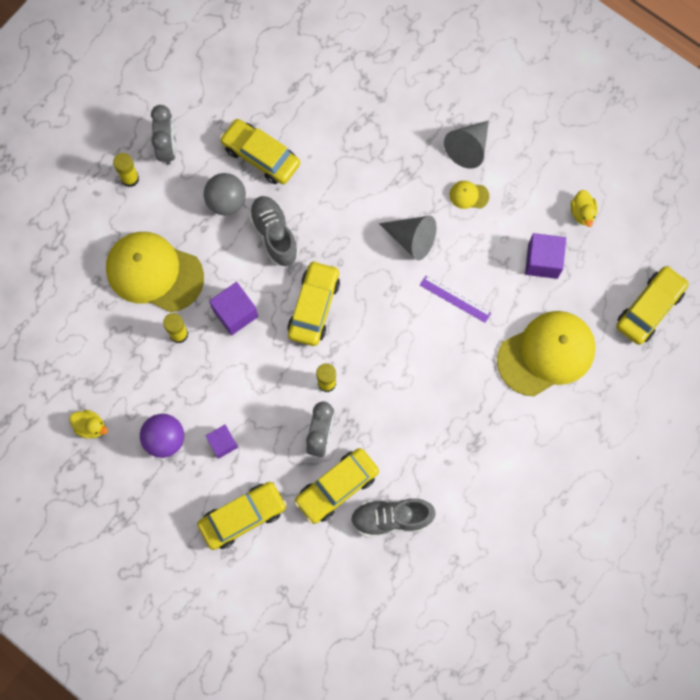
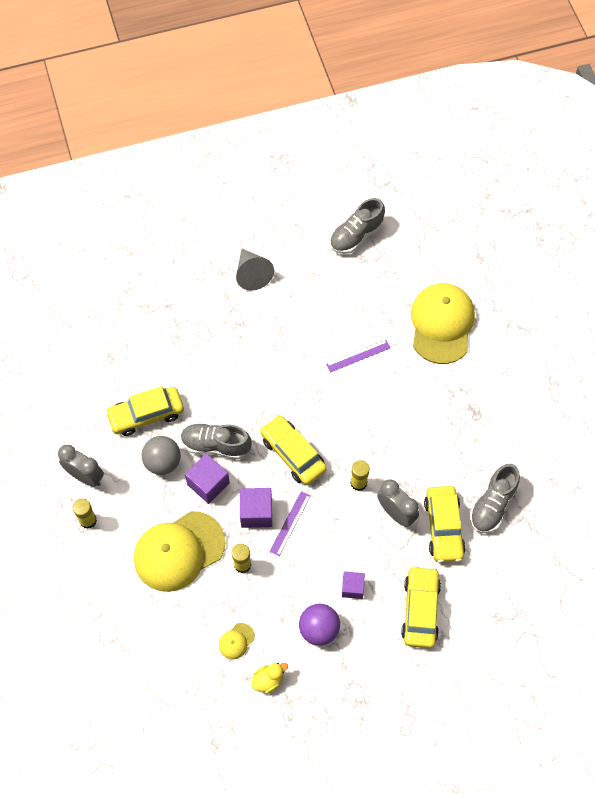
camera: 55 degrees left, 10 degrees down
grey cone [379,216,437,260] -> none
yellow cap [450,181,489,209] -> yellow cap moved to [219,623,255,660]
purple cube [525,233,566,279] -> purple cube moved to [185,453,230,504]
yellow duck [571,190,598,227] -> grey shoe [330,198,385,254]
yellow car [616,266,689,345] -> none
none -> purple ruler [269,491,311,556]

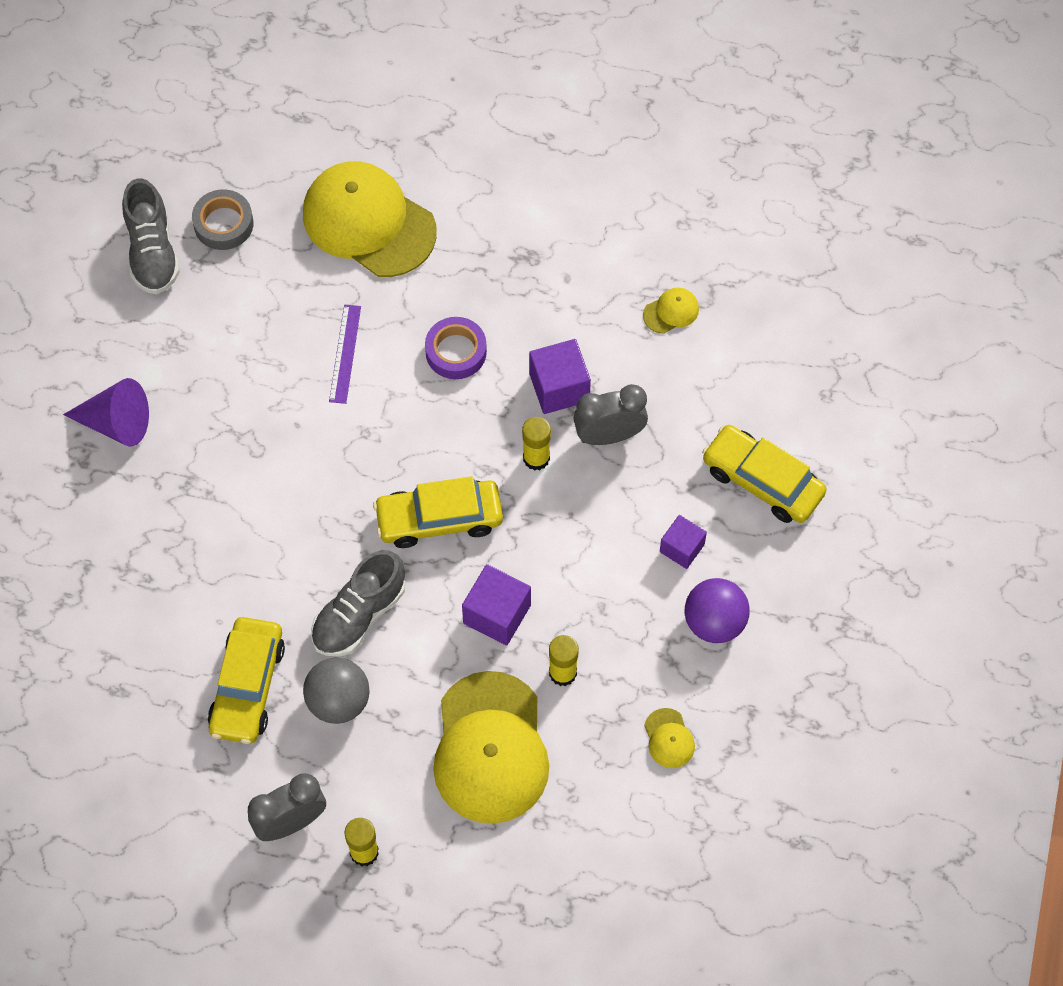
camera: 60 degrees left, 0 degrees up
purple cube [185,453,230,504] -> purple cube moved to [529,339,591,414]
grey cone [236,249,274,291] -> purple cone [63,378,149,447]
yellow duck [251,663,288,694] -> none
purple ruler [269,491,311,556] -> none
yellow car [424,486,466,563] -> none
grey shoe [470,464,520,533] -> yellow cap [643,288,699,334]
none -> grey tape [192,189,254,250]
none -> purple tape [425,317,487,379]

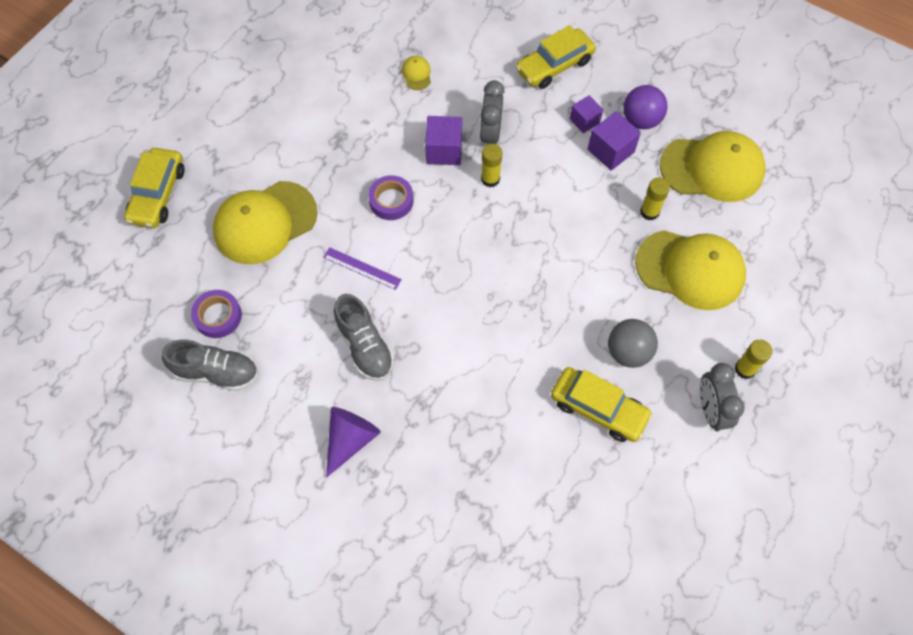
camera: 70 degrees left, 0 degrees up
grey tape [192,189,254,250] -> purple tape [191,290,242,338]
grey shoe [311,550,405,656] -> grey shoe moved to [334,294,394,381]
yellow car [373,476,503,548] -> yellow car moved to [124,148,185,228]
purple cube [462,564,531,646] -> purple cube moved to [588,111,641,171]
yellow cap [644,708,695,768] -> yellow cap [660,131,766,202], size x2.49

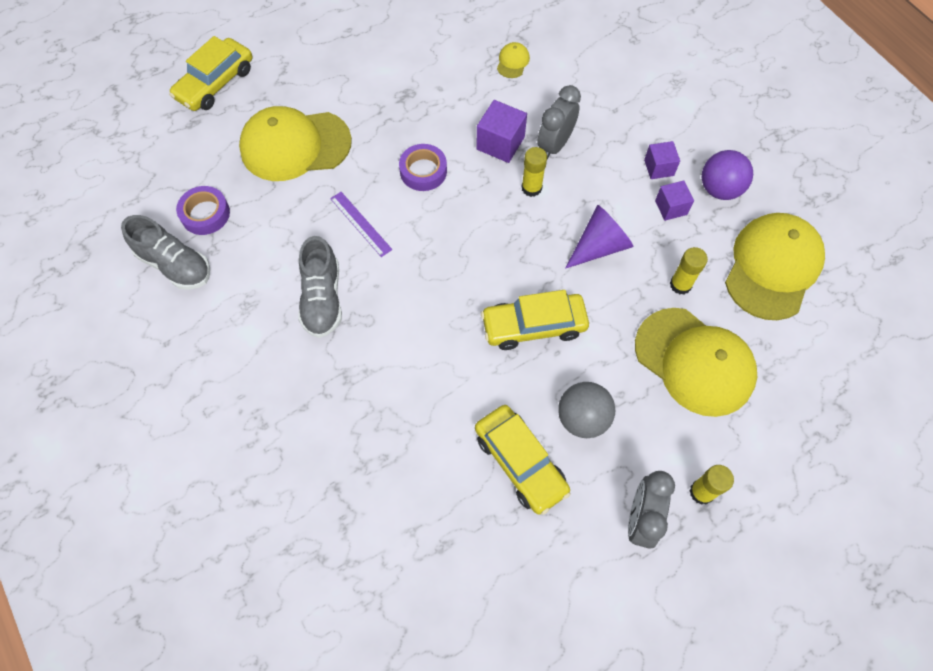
camera: 25 degrees right, 0 degrees up
purple cone [326,407,381,478] -> purple cone moved to [565,205,634,269]
yellow car [515,25,596,89] -> yellow car moved to [481,290,589,350]
purple cube [588,111,641,171] -> purple cube [655,180,694,221], size x0.66
yellow cap [660,131,766,202] -> yellow cap turned 90 degrees counterclockwise [725,213,825,320]

